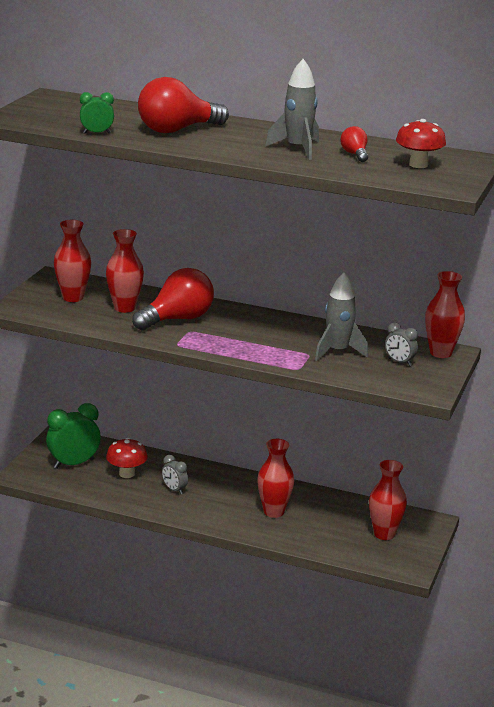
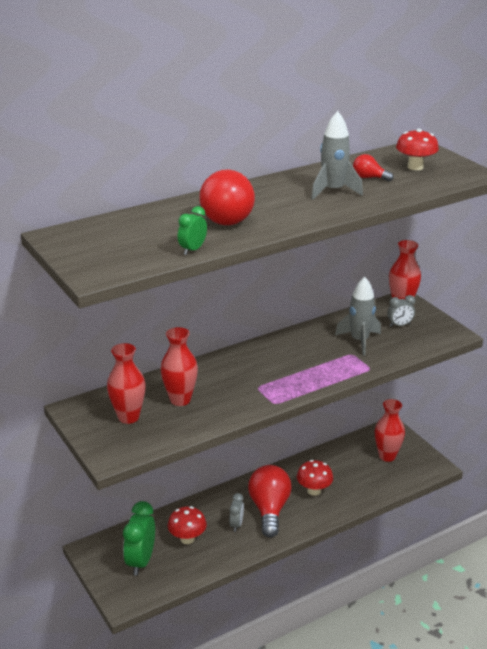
camera: 50 degrees left, 5 degrees up
red light bulb [132,268,214,330] -> red light bulb moved to [248,465,292,538]
grey clock [162,455,188,494] -> grey clock turned 75 degrees counterclockwise [229,493,244,532]
red vase [257,439,294,518] -> red mushroom [297,460,333,496]

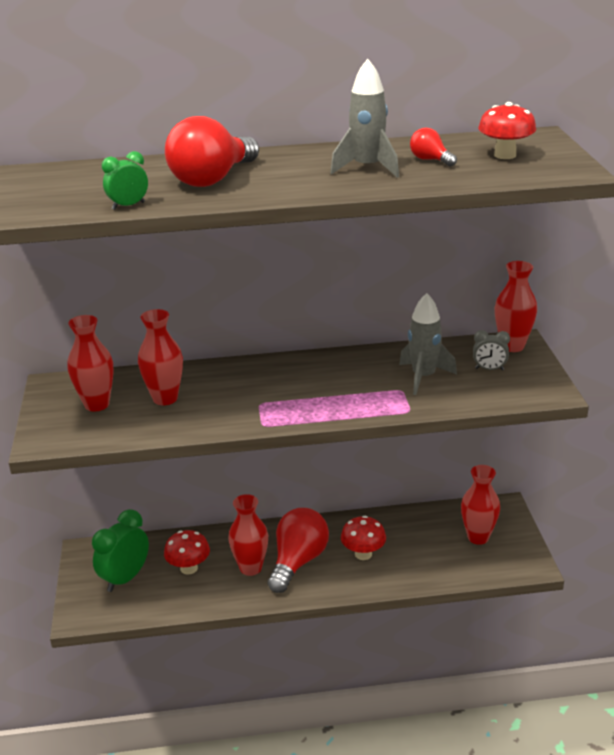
camera: 25 degrees right, 0 degrees up
grey clock [229,493,244,532] -> red vase [228,494,268,576]

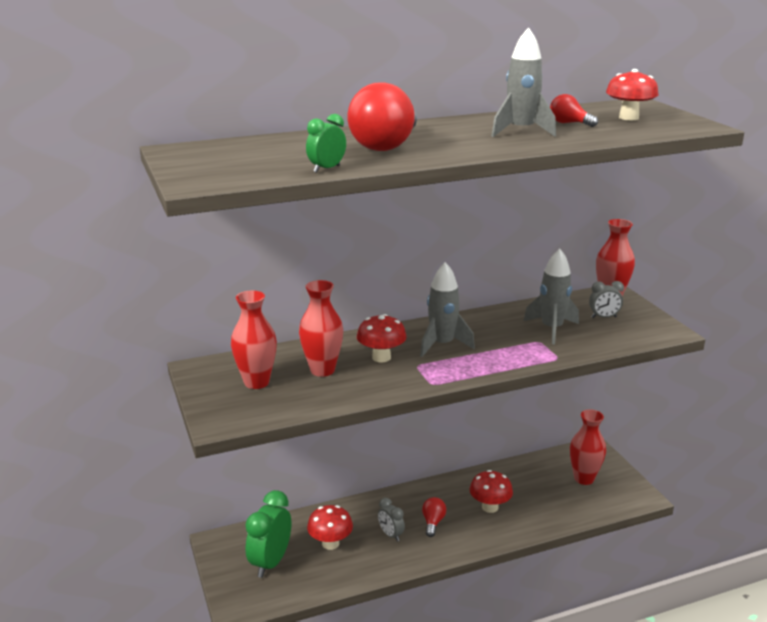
camera: 15 degrees left, 5 degrees down
red vase [228,494,268,576] -> grey clock [378,498,405,541]
red light bulb [268,508,329,593] -> red light bulb [422,497,446,537], size x0.48
none -> red mushroom [357,314,406,362]
none -> grey rocket [420,262,475,357]

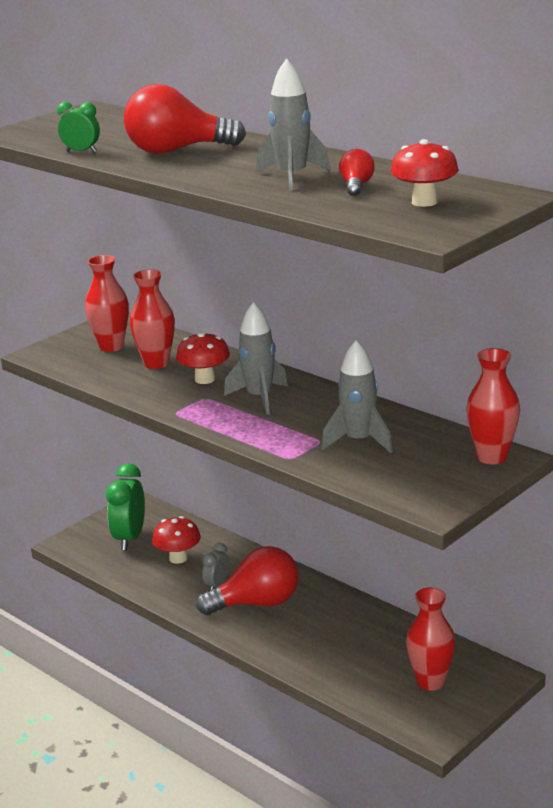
camera: 65 degrees right, 0 degrees up
green clock [245,490,291,578] -> green clock turned 75 degrees counterclockwise [106,463,145,550]
red light bulb [422,497,446,537] -> red light bulb [196,546,298,615], size x2.10
red mushroom [469,470,513,513] -> none
grey clock [589,281,624,318] -> none

